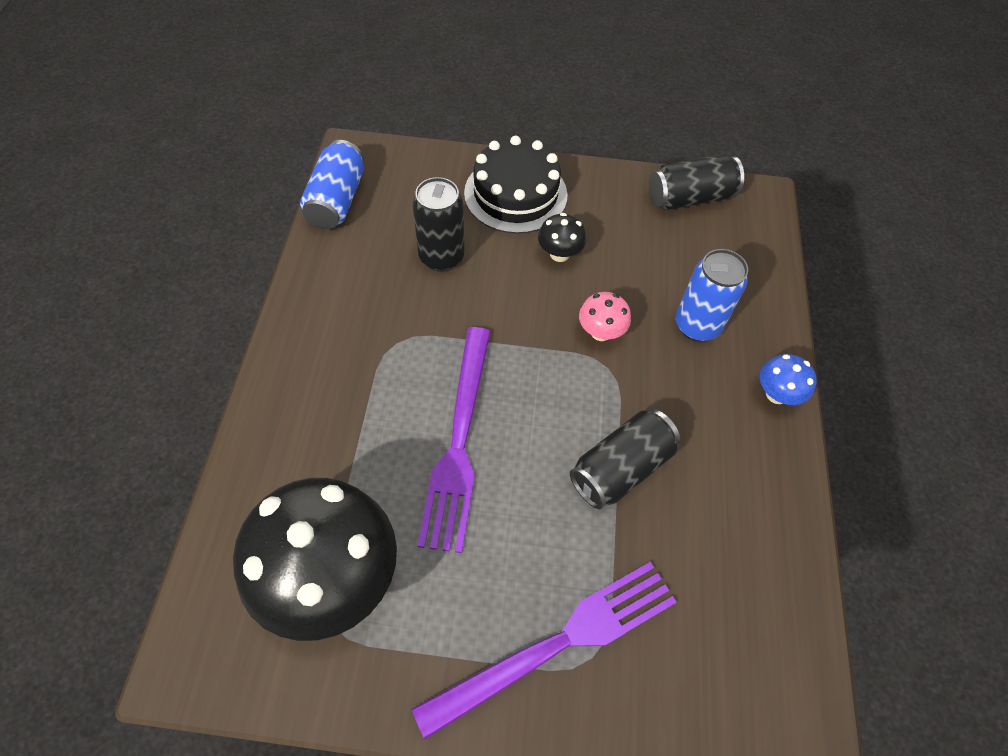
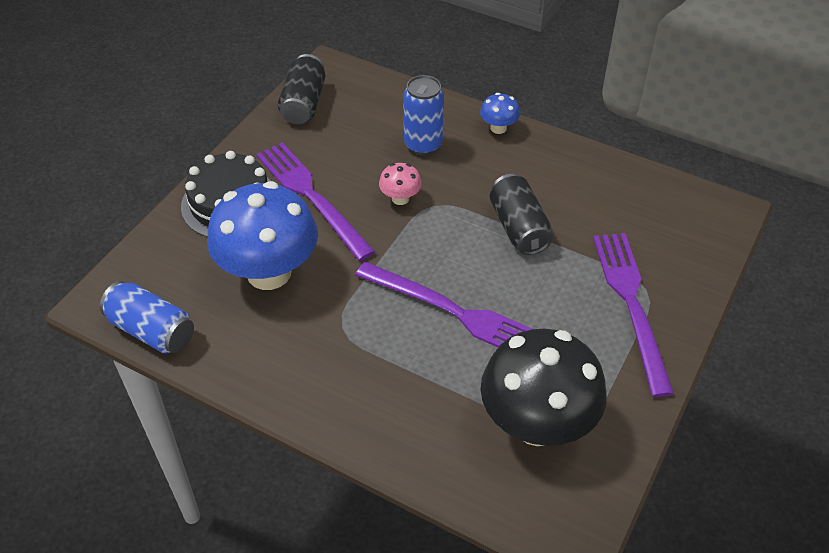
camera: 65 degrees left, 10 degrees down
black can [412,177,465,272] -> blue mushroom [207,181,318,290]
black mushroom [538,213,586,262] -> purple fork [256,142,375,261]

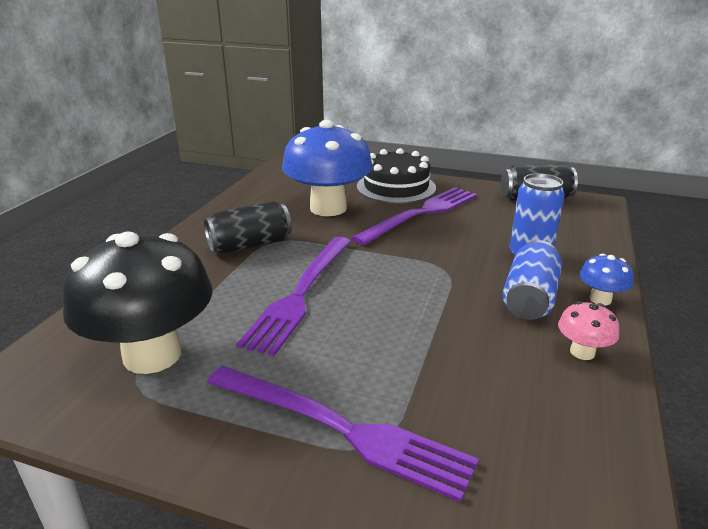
camera: 80 degrees right, 20 degrees down
blue can [100,281,194,354] -> blue can moved to [503,240,562,320]
pink mushroom [379,163,422,205] -> pink mushroom moved to [558,301,620,360]
black can [490,174,553,255] -> black can moved to [204,201,292,253]
purple fork [593,233,674,397] -> purple fork turned 45 degrees clockwise [207,366,479,502]

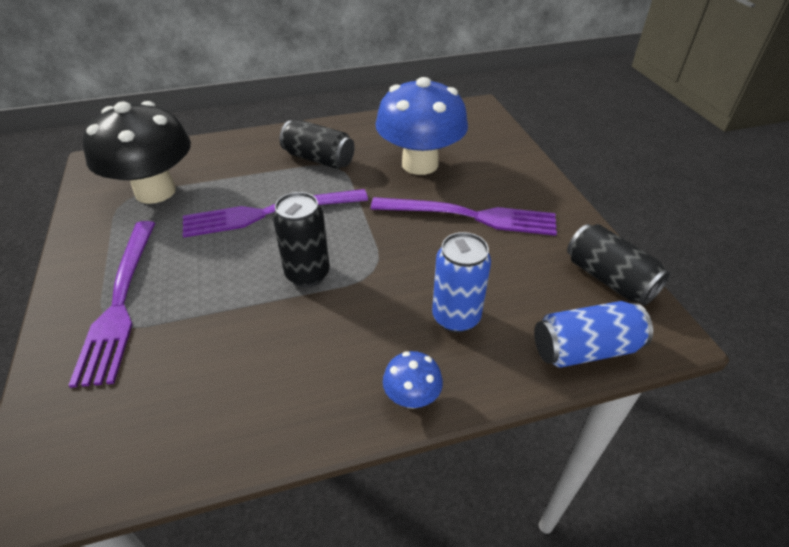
camera: 55 degrees right, 15 degrees up
black cake [357,148,436,204] -> none
blue can [503,240,562,320] -> blue can moved to [534,301,653,368]
pink mushroom [558,301,620,360] -> none
none -> black can [273,192,330,287]

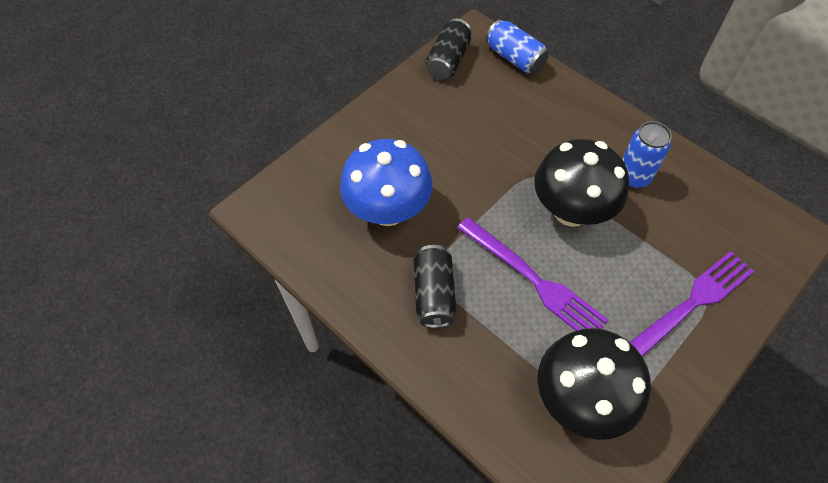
camera: 120 degrees left, 15 degrees up
black can [273,192,330,287] -> black mushroom [534,139,629,227]
purple fork [371,197,557,236] -> none
blue mushroom [383,351,443,409] -> none
blue can [432,232,491,333] -> blue can moved to [622,121,672,188]

